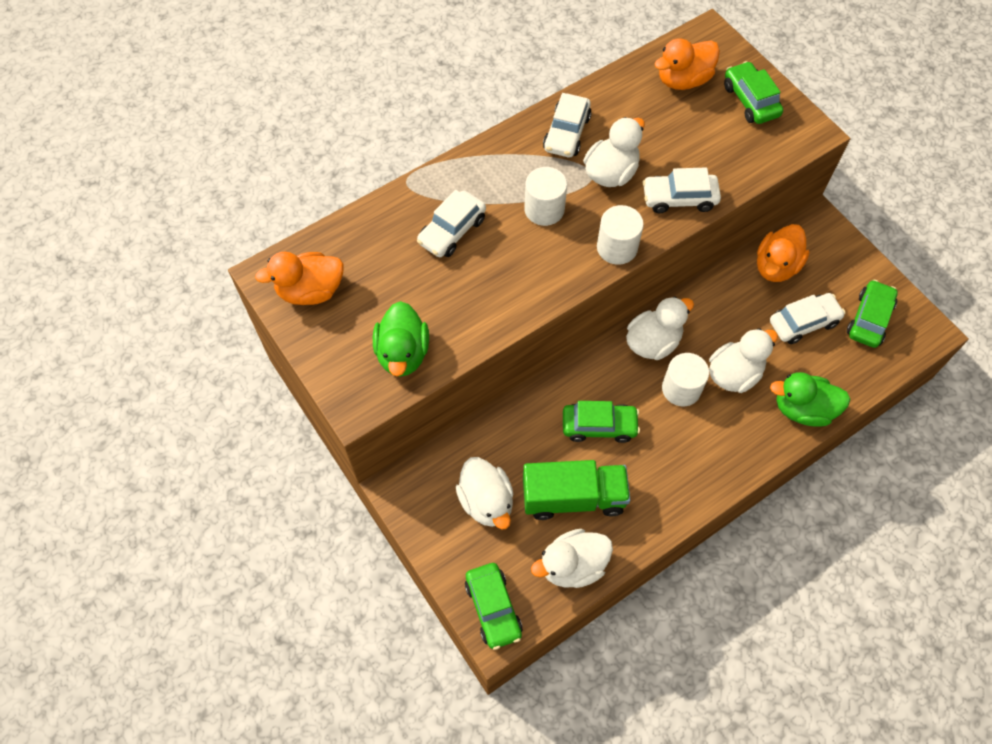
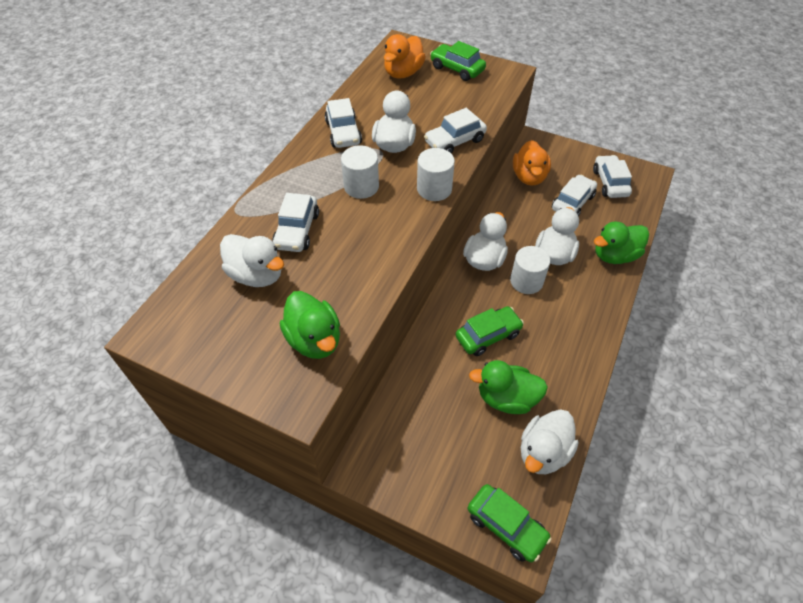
camera: 30 degrees left, 10 degrees down
orange duck [255,252,344,305] -> none
white duck [456,457,514,530] -> white duck moved to [220,234,284,287]
green truck [523,460,631,520] -> green duck [469,360,548,414]
green car [847,279,898,348] -> white car [593,155,632,198]

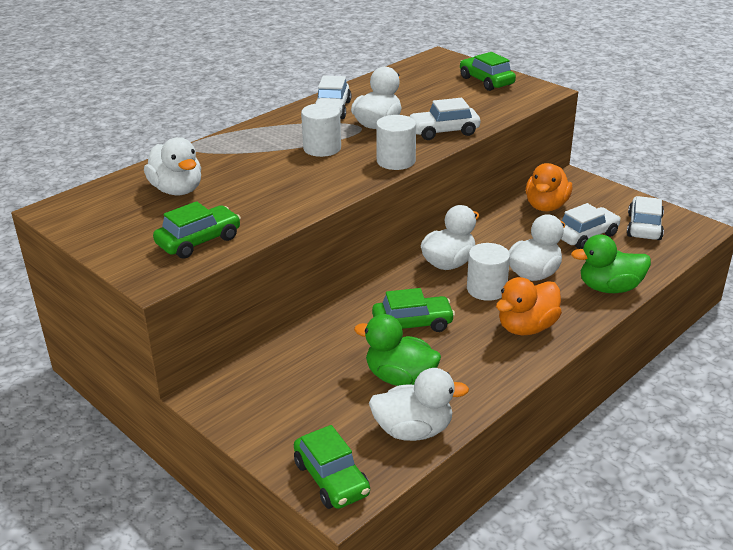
camera: 20 degrees right, 20 degrees down
white car [272,193,319,252] -> none
green duck [280,291,340,359] -> green car [153,201,241,259]
orange duck [384,34,426,79] -> orange duck moved to [496,277,562,335]
white duck [521,409,579,474] -> white duck turned 150 degrees counterclockwise [369,368,469,441]

